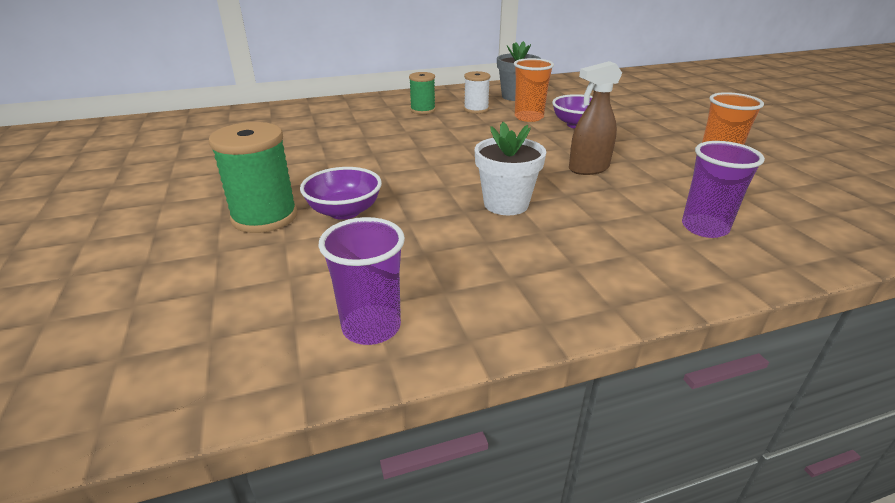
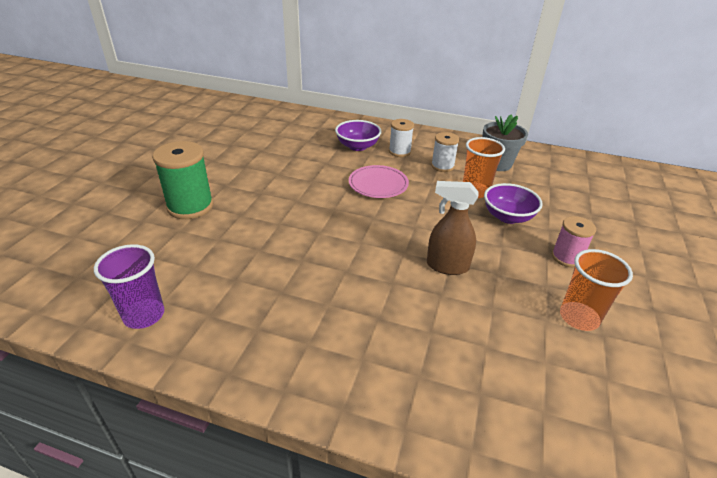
camera: 35 degrees right, 5 degrees up
purple bowl [300,167,382,220] -> purple bowl moved to [335,120,382,151]
green spool [409,72,436,114] -> white spool [389,119,414,157]
white flower pot [475,122,546,215] -> none
purple cup [682,141,765,238] -> none
none -> pink plate [349,165,409,198]
none -> pink spool [552,216,596,267]

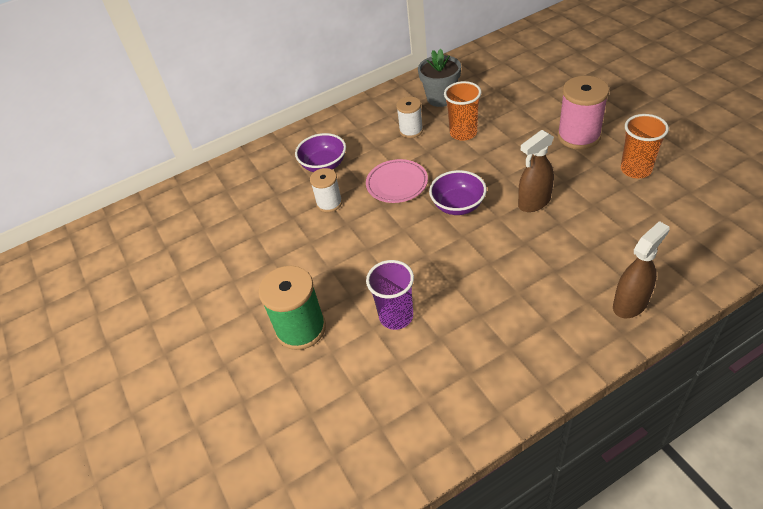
camera: 40 degrees left, 10 degrees up
purple cup [94,244,164,329] -> purple cup moved to [366,260,414,330]
white spool [389,119,414,157] -> white spool moved to [310,168,342,212]
purple bowl [484,183,543,224] -> purple bowl moved to [429,170,487,215]
pink spool [552,216,596,267] -> pink spool [557,76,609,150], size x1.66
none -> brown spray bottle [613,221,670,318]

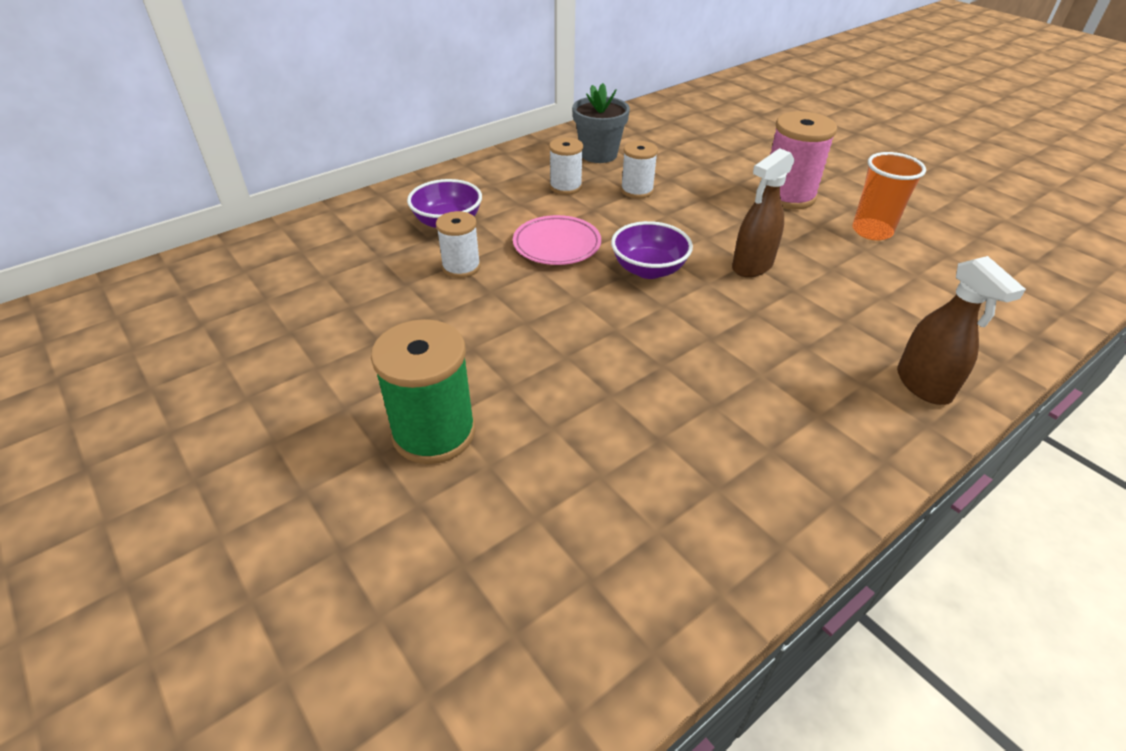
camera: 15 degrees left, 5 degrees down
purple cup [366,260,414,330] -> none
orange cup [444,81,481,141] -> white spool [621,141,658,199]
brown spray bottle [613,221,670,318] -> brown spray bottle turned 120 degrees clockwise [897,256,1026,405]

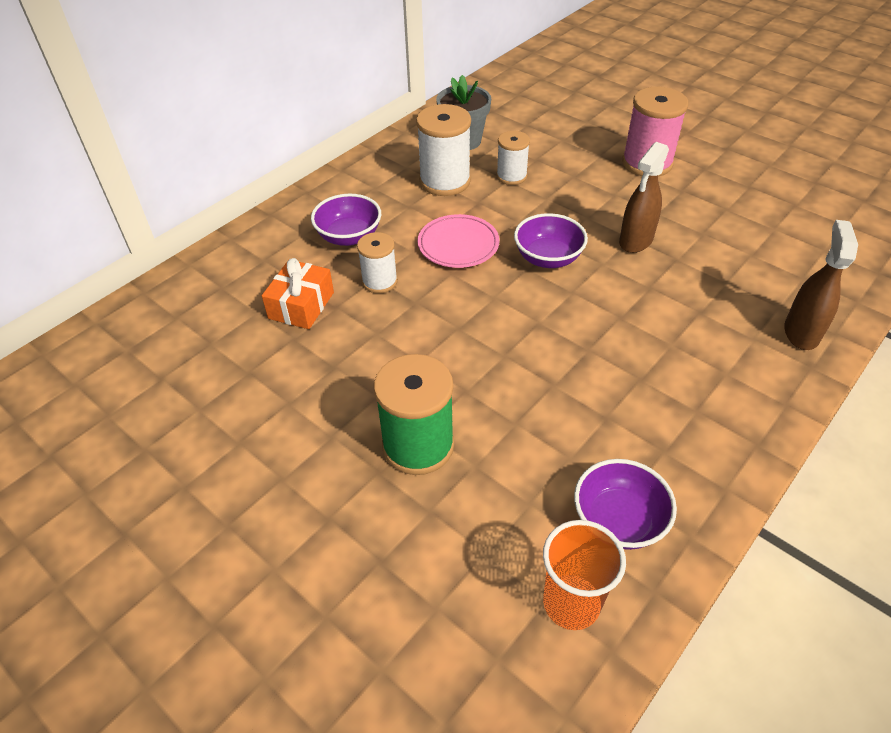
camera: 10 degrees left, 5 degrees up
white spool [549,137,583,195] -> white spool [416,104,471,196], size x1.66
orange cup [852,152,926,240] -> orange cup moved to [543,520,626,630]
brown spray bottle [897,256,1026,405] -> brown spray bottle turned 135 degrees counterclockwise [784,220,858,350]
none -> orange gift [262,258,334,329]
none -> purple bowl [574,459,677,550]

